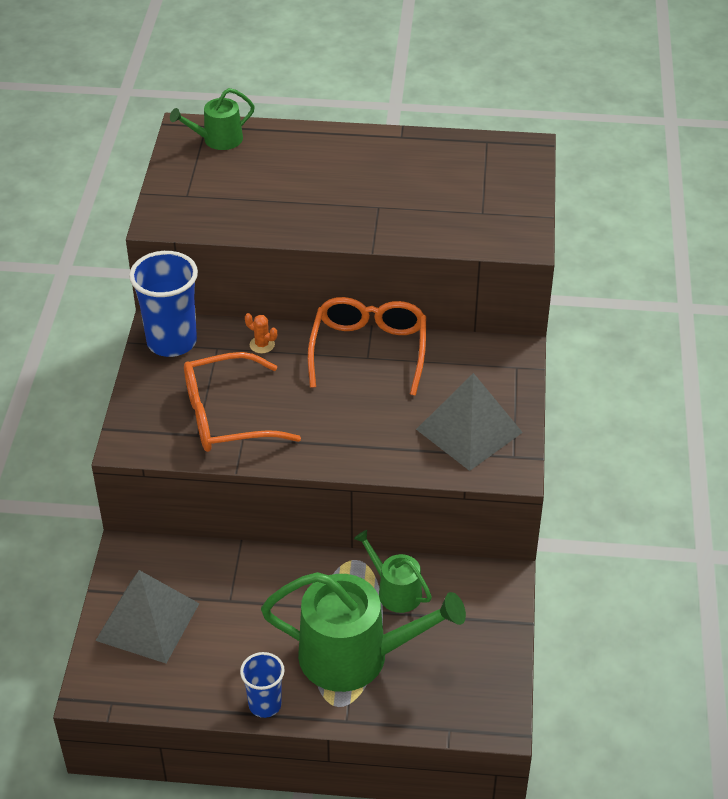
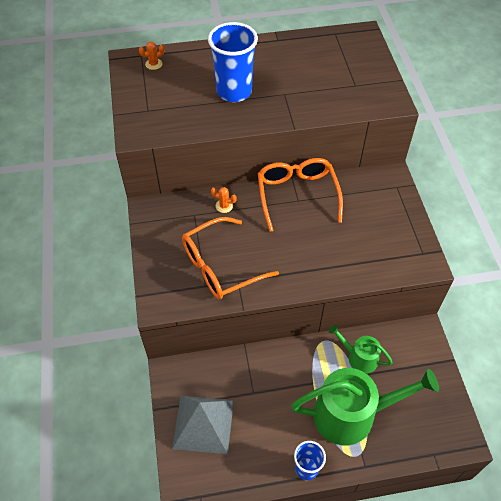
camera: 15 degrees left, 10 degrees up
blue cup [129,251,198,357] -> blue cup moved to [208,22,258,102]
green watering can [170,88,255,150] -> orange cactus [139,42,164,70]
grey pyramid [416,373,523,471] -> none

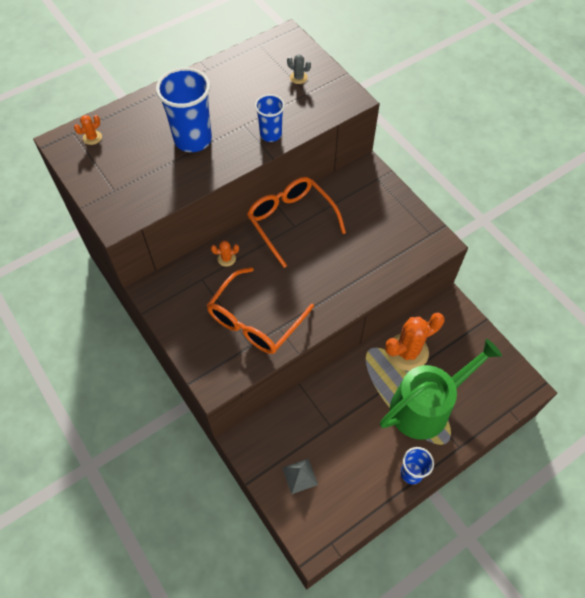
camera: 25 degrees left, 5 degrees up
grey pyramid [172,396,234,454] -> grey pyramid [282,458,318,494], size x0.51
green watering can [329,324,393,374] -> orange cactus [385,313,444,371]
none -> blue cup [255,94,285,142]
none -> grey cactus [287,54,311,84]

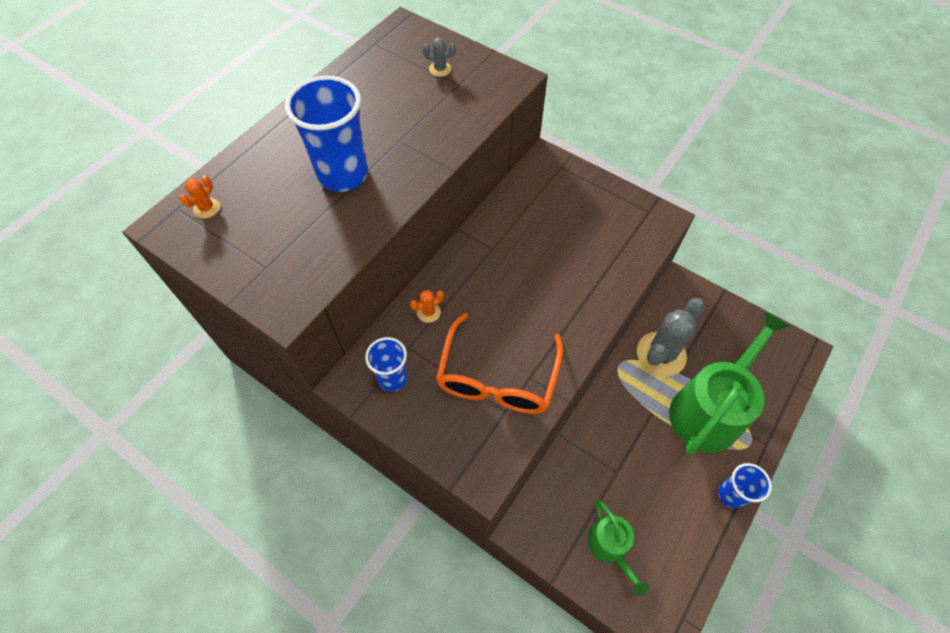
camera: 20 degrees left, 0 degrees up
orange glasses [247,177,346,268] -> none
blue cup [255,94,285,142] -> blue cup moved to [365,337,407,392]
grey pyramid [282,458,318,494] -> green watering can [587,500,649,596]
orange cactus [385,313,444,371] -> grey cactus [637,298,705,377]

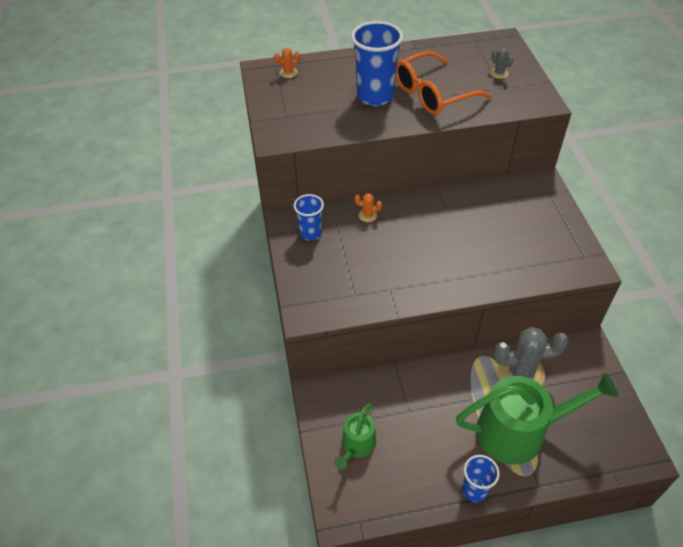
camera: 45 degrees right, 10 degrees down
orange glasses [436,313,563,414] -> orange glasses moved to [396,51,492,115]

